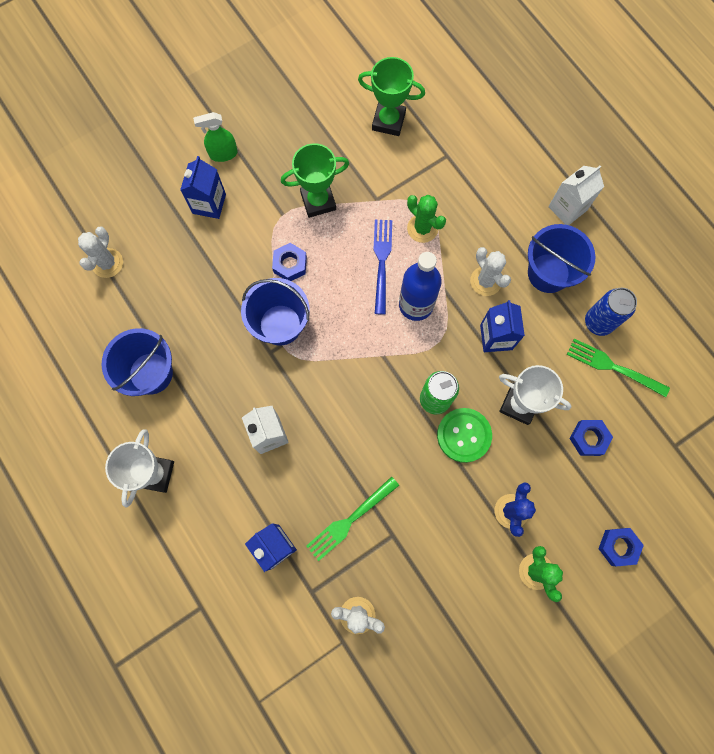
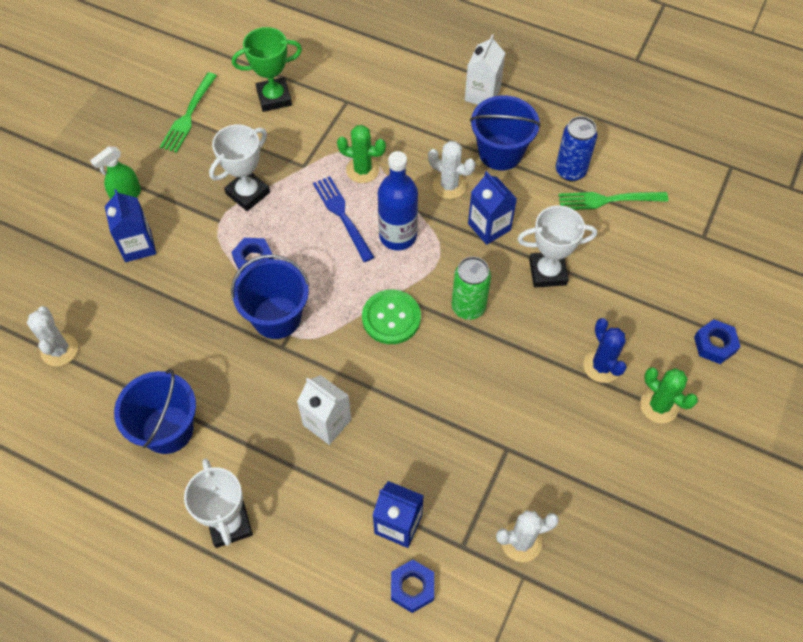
camera: 30 degrees left, 15 degrees down
green trophy [281,143,349,218] -> white trophy [209,124,270,211]
green fork [306,476,399,561] -> green fork moved to [160,72,217,153]
green button [437,408,492,463] -> green button moved to [362,290,421,344]
blue nut [570,420,613,456] -> blue nut moved to [391,560,434,613]

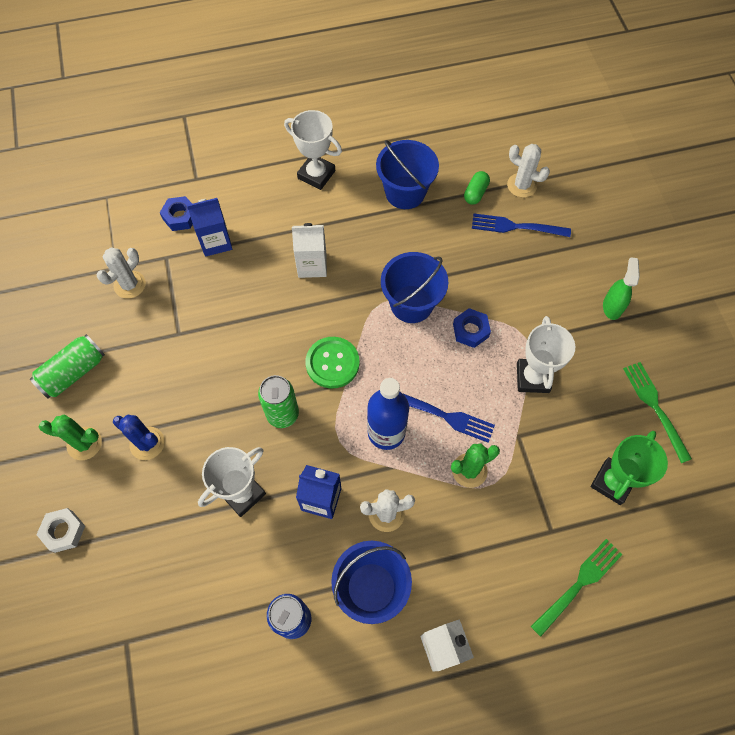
camera: 140 degrees right, 5 degrees up
blue carton [105,189,156,262] -> none
green fork [558,192,668,210] -> green fork moved to [531,539,623,637]
blue nut [694,319,741,364] -> white nut [36,508,85,553]
none -> green can [30,334,105,399]
none -> green capsule [464,171,490,205]
none -> blue fork [472,214,571,237]

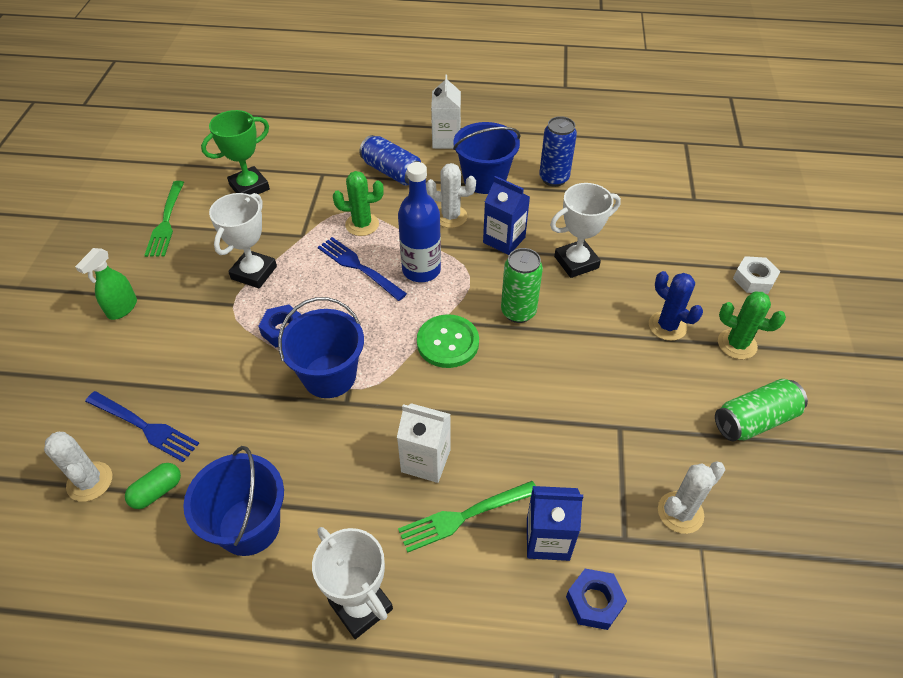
camera: 160 degrees left, 15 degrees down
green fork [531,539,623,637] -> green fork moved to [398,481,536,553]
none -> blue can [359,135,421,186]

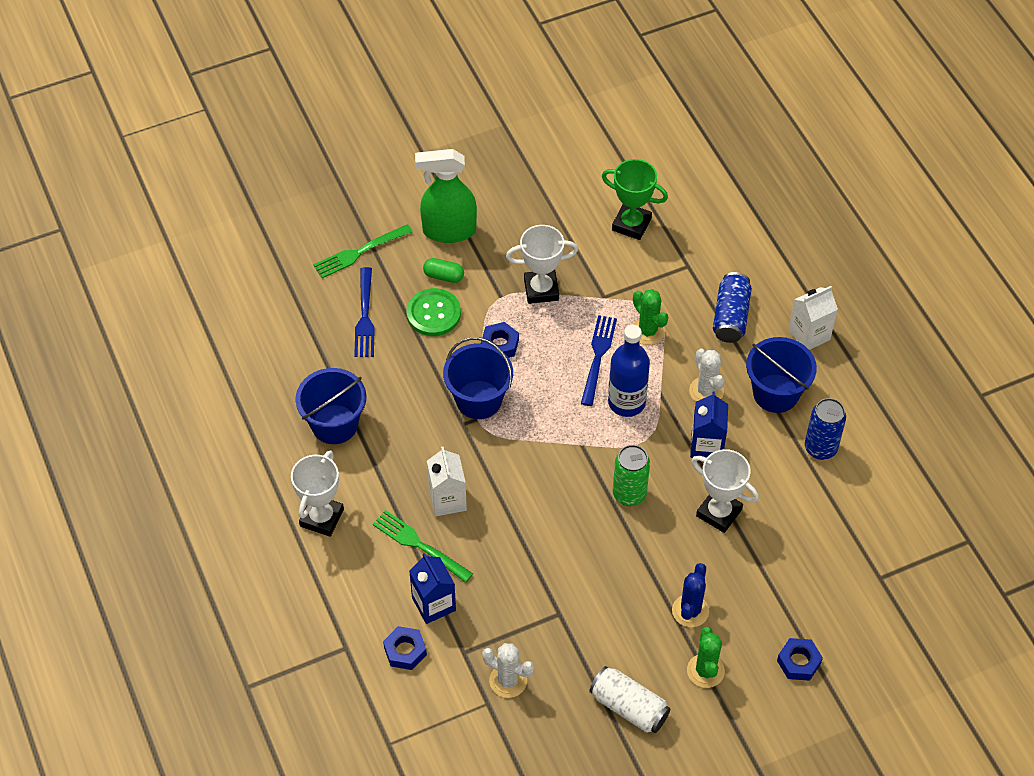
camera: 60 degrees right, 5 degrees up
white cactus [44,432,112,502] -> none
green spray bottle [75,248,137,320] -> green spray bottle [415,149,477,243], size x1.72
green capsule [125,463,181,509] -> green capsule moved to [423,258,464,283]
green fork [144,181,184,257] -> green fork moved to [313,224,413,278]
green button [417,314,479,368] -> green button moved to [406,288,461,336]
green can [715,379,808,441] -> white can [589,666,670,733]
white nut [733,256,780,294] -> blue nut [777,638,823,681]

